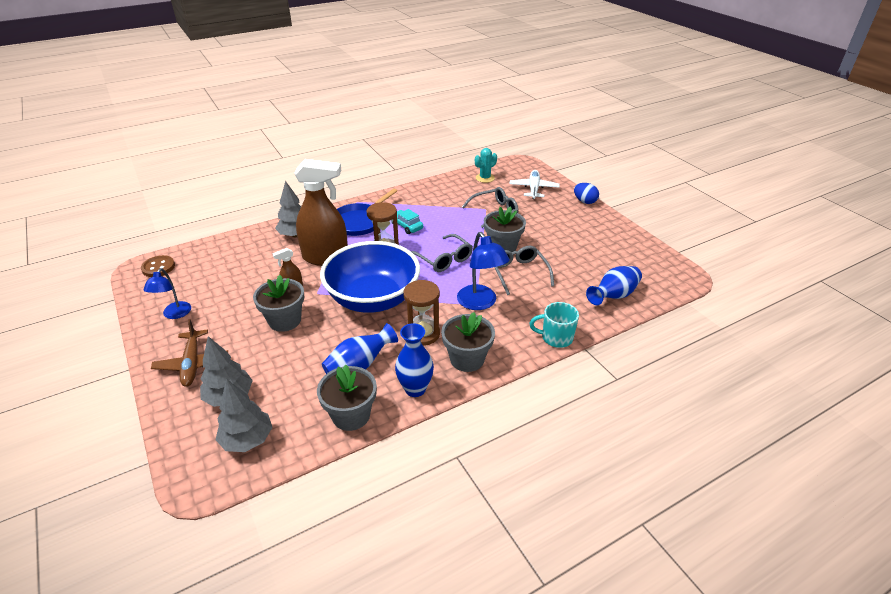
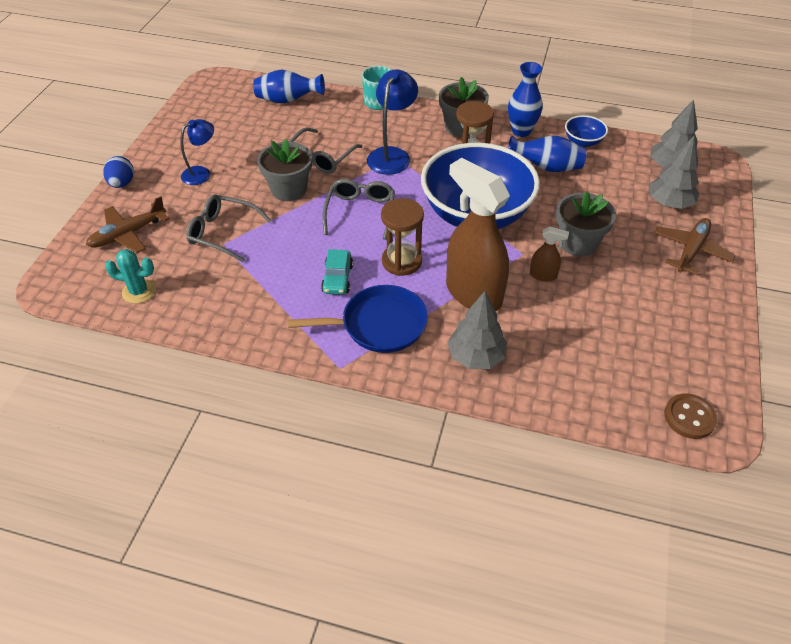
camera: 135 degrees left, 10 degrees up
blue lamp [144,268,191,319] -> blue lamp moved to [181,119,214,185]
grey flower pot [317,364,377,431] -> blue bowl [565,115,608,147]
white plane [509,170,560,199] -> brown plane [86,196,169,253]

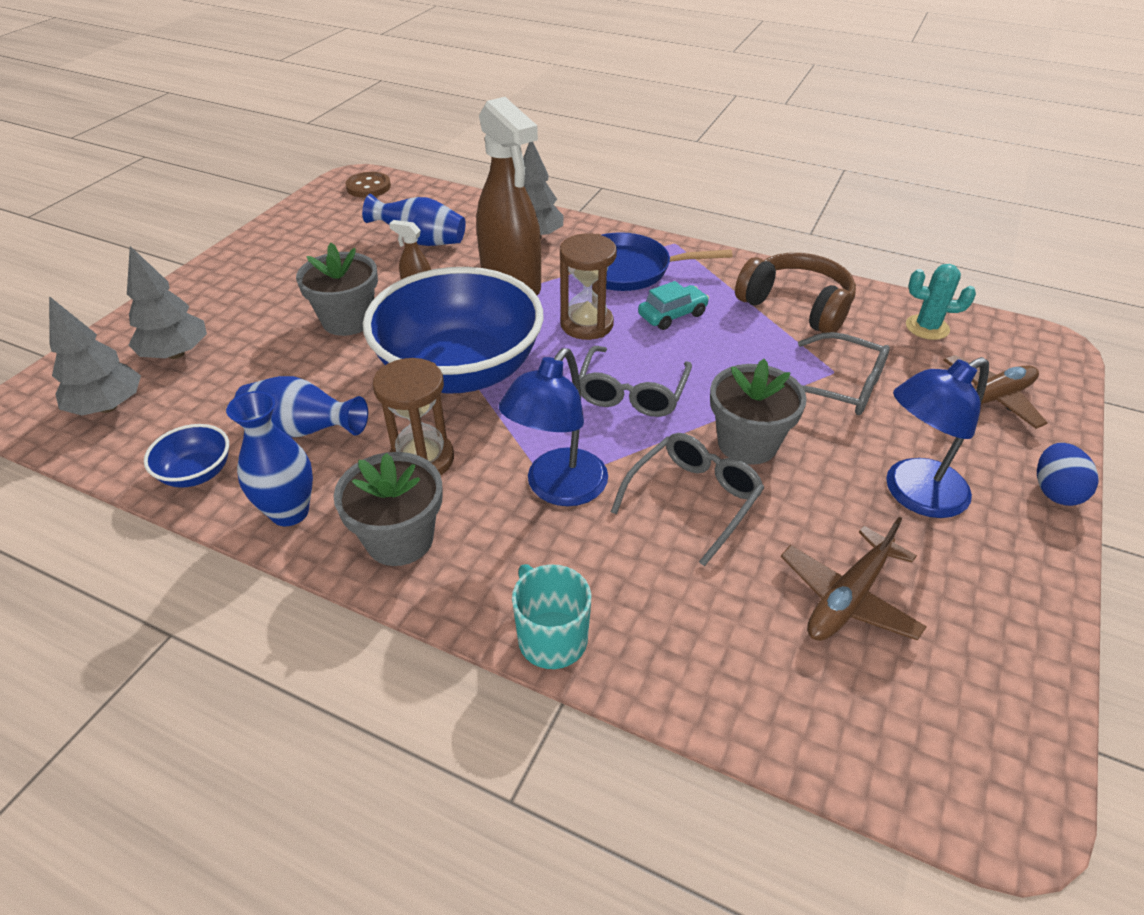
camera: 170 degrees left, 5 degrees down
blue lamp [181,119,214,185] -> blue lamp [886,357,989,518], size x1.52
blue vase [253,70,325,104] -> blue vase moved to [362,194,466,246]
turquoise car [321,249,353,295] -> turquoise car turned 45 degrees clockwise [638,281,709,330]
brown plane [654,218,736,275] -> brown plane moved to [781,517,927,641]
none -> brown headphones [735,253,856,333]

